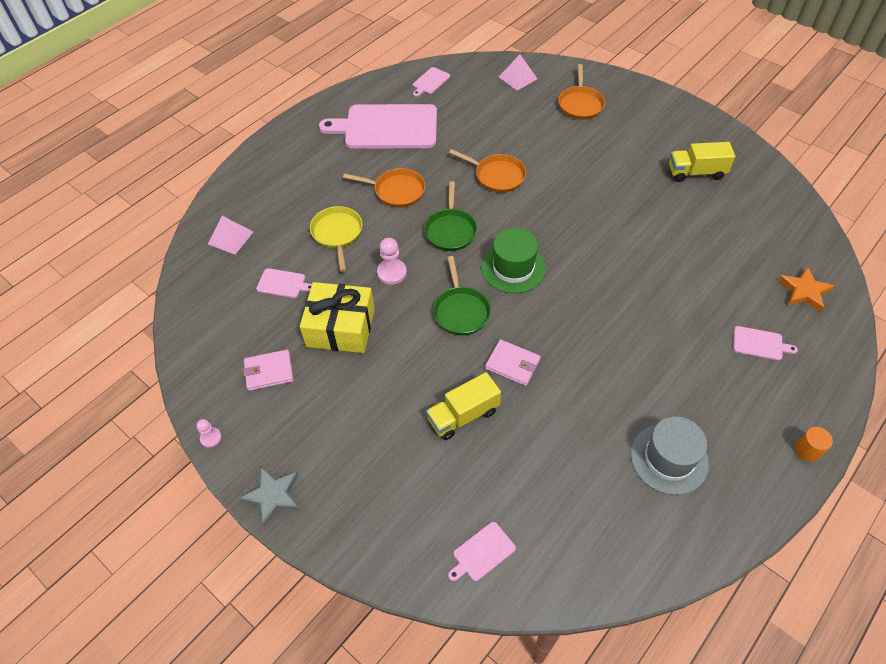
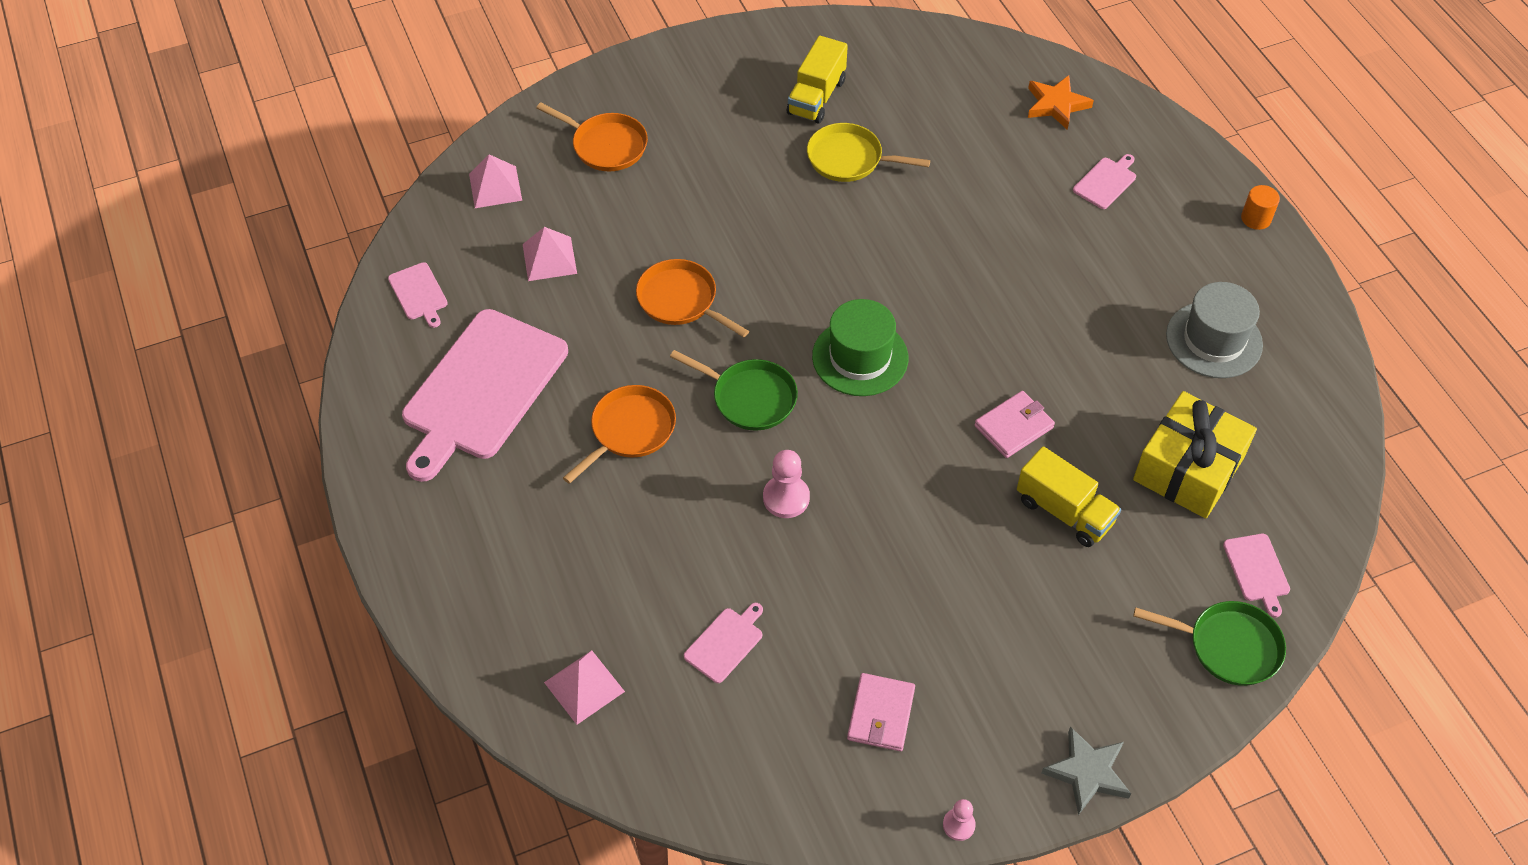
camera: 65 degrees left, 0 degrees up
yellow gift [300,282,375,353] -> yellow gift moved to [1133,391,1257,519]
yellow pan [310,206,363,271] -> yellow pan moved to [807,123,930,182]
yellow truck [426,372,501,440] -> yellow truck turned 45 degrees counterclockwise [1017,446,1121,547]
green pan [433,256,491,335] -> green pan moved to [1133,601,1286,686]
orange pan [449,149,526,193] -> orange pan turned 105 degrees counterclockwise [636,259,749,337]
none -> pink pyramid [523,227,577,281]

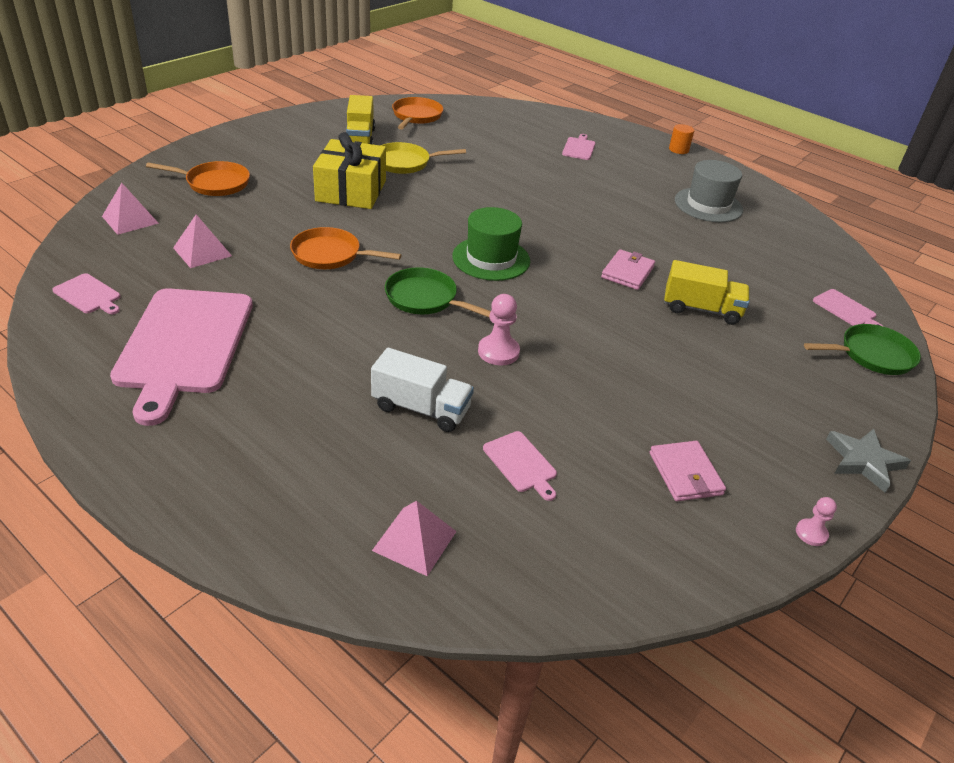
camera: 30 degrees left, 15 degrees down
orange pan [563,385,676,484] -> orange pan moved to [392,97,443,130]
green pan [670,350,798,431] -> green pan turned 150 degrees counterclockwise [385,267,491,318]
pink cutting board [684,603,763,683] -> pink cutting board turned 135 degrees clockwise [483,431,557,501]
orange star [1028,75,1094,130] -> none
yellow gift [1133,391,1257,519] -> yellow gift moved to [313,132,386,209]
none -> white truck [371,348,474,432]

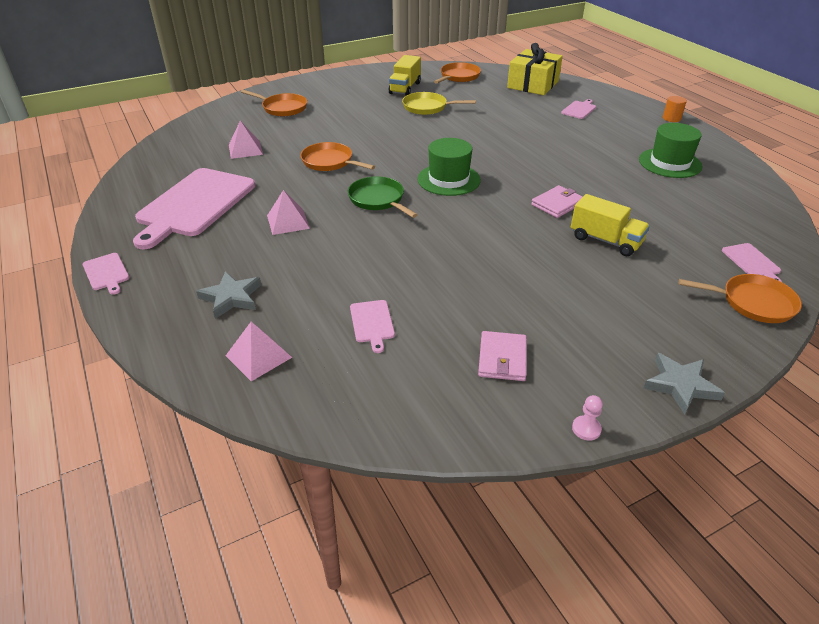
camera: 25 degrees right, 0 degrees up
pink cutting board [52,273,121,314] -> pink cutting board moved to [83,253,129,295]
pink pyramid [102,183,159,235] -> pink pyramid moved to [267,190,310,235]
yellow gift [313,132,386,209] -> yellow gift moved to [507,43,563,95]
white truck [371,348,474,432] -> none
pink pawn [478,294,520,365] -> none
grey hat [675,160,743,222] -> green hat [639,123,702,178]
green pan [804,324,921,375] -> orange pan [679,274,802,323]
none -> grey star [196,271,261,319]

